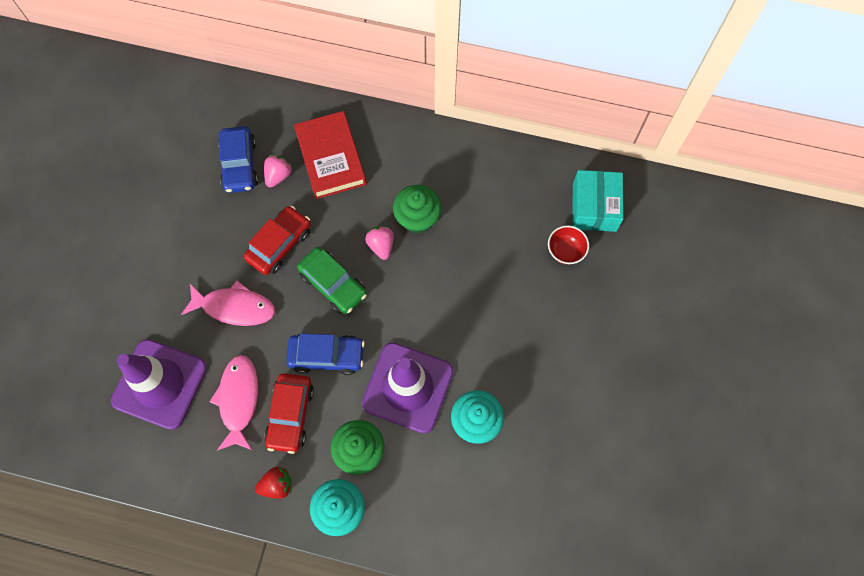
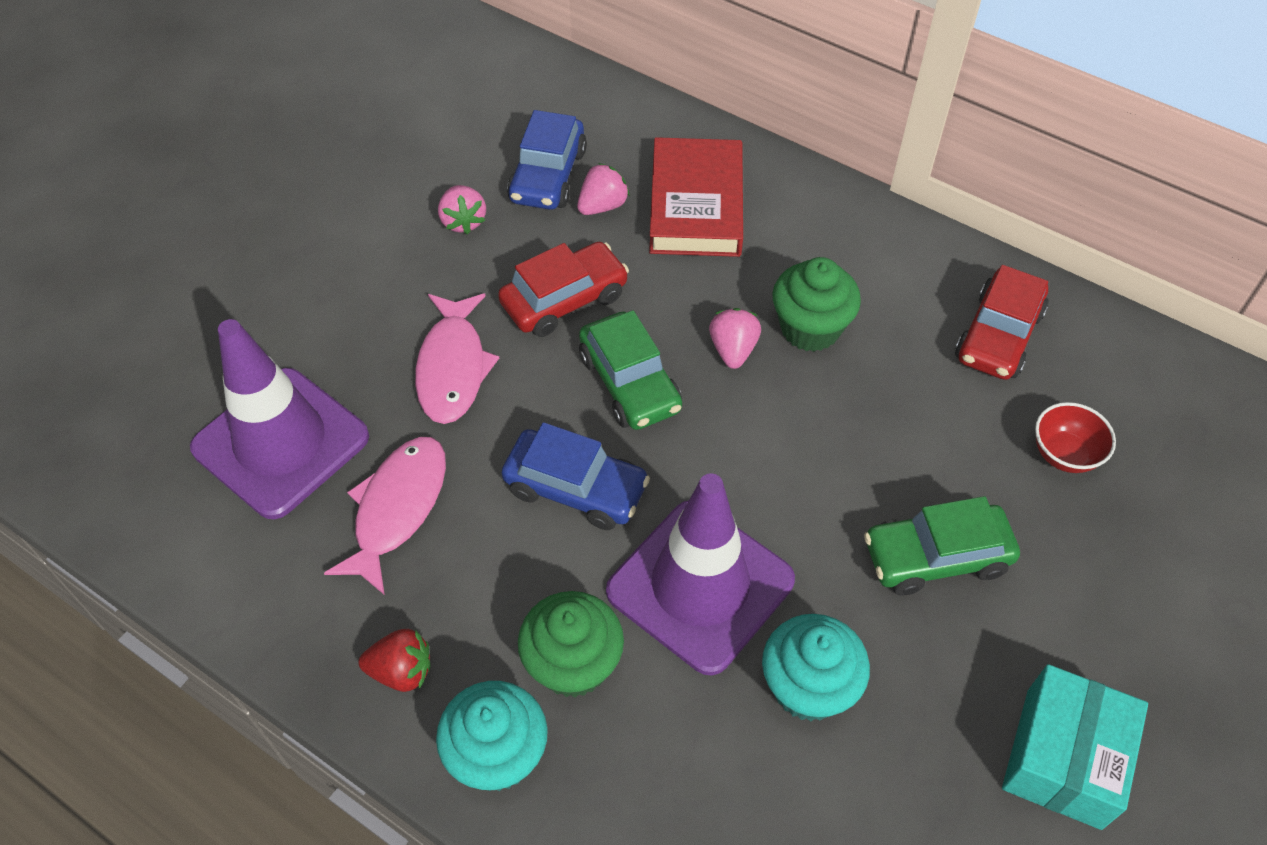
camera: 20 degrees right, 15 degrees down
pink fish [181,281,275,326] -> pink fish turned 60 degrees clockwise [415,294,499,424]
red car [264,373,314,454] -> red car moved to [955,265,1048,380]
turquoise box [572,170,624,232] -> turquoise box moved to [1002,664,1148,830]
none -> pink strawberry [438,185,486,234]
none -> green car [864,496,1020,596]

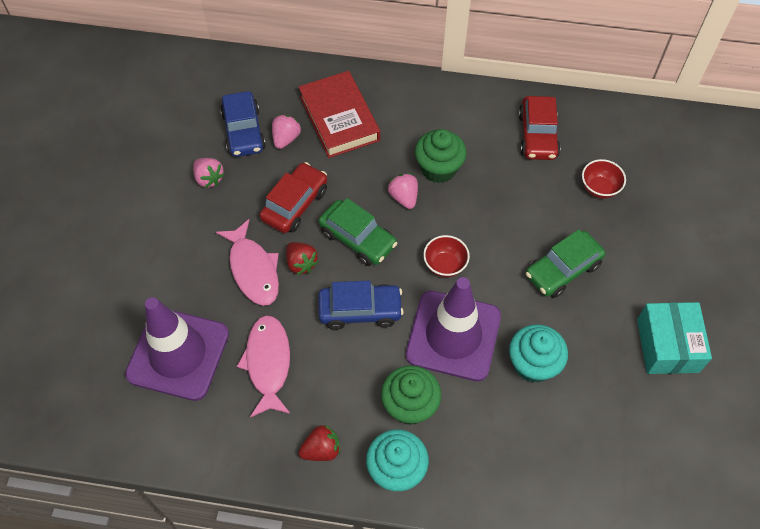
camera: 25 degrees left, 5 degrees up
none -> red strawberry [286,242,319,275]
none -> red bowl [423,235,470,277]

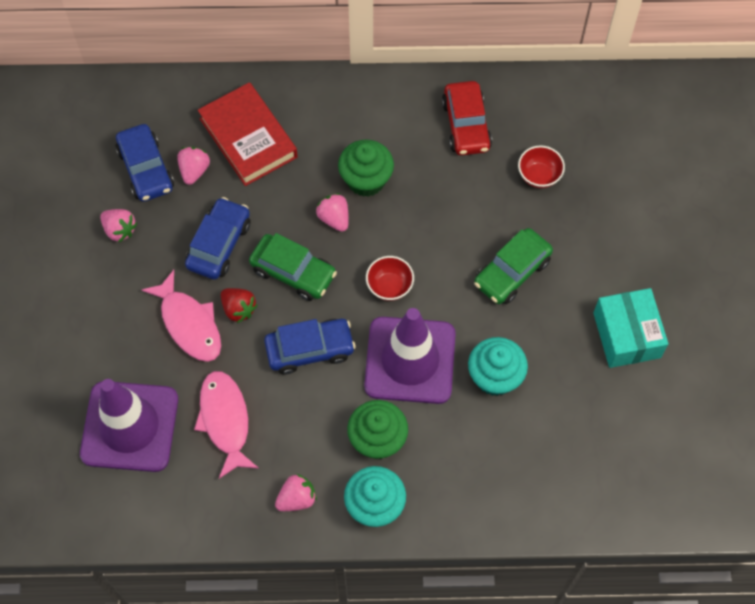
camera: 10 degrees left, 5 degrees up
red car [260,162,327,233] -> blue car [185,197,250,279]
red strawberry [299,424,340,461] -> pink strawberry [275,474,317,511]

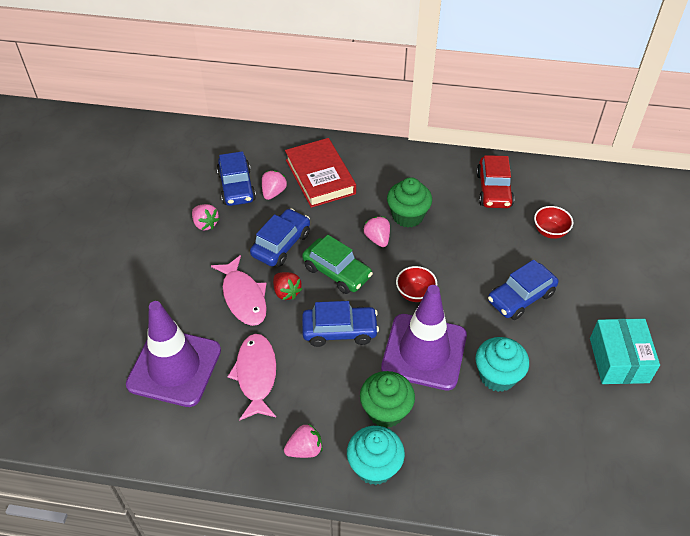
camera: 10 degrees right, 15 degrees down
green car [474,228,553,304] -> blue car [488,260,558,320]

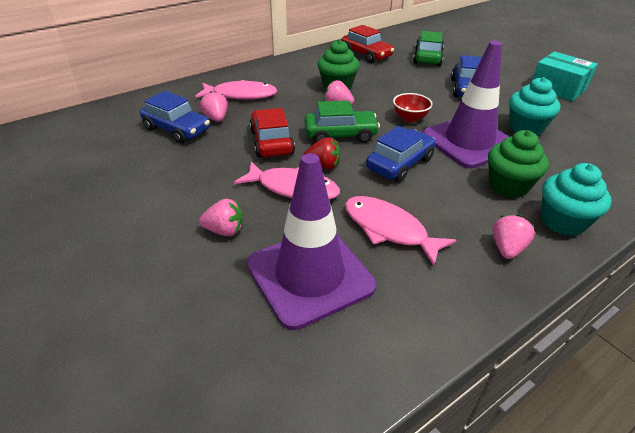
camera: 45 degrees left, 10 degrees down
pink strawberry [192,204,220,230] -> pink strawberry moved to [199,199,243,236]
blue car [250,208,310,267] -> red car [250,108,295,158]
red book [285,138,356,208] -> pink fish [196,80,277,100]
red bowl [534,206,573,239] -> green car [413,31,444,66]

